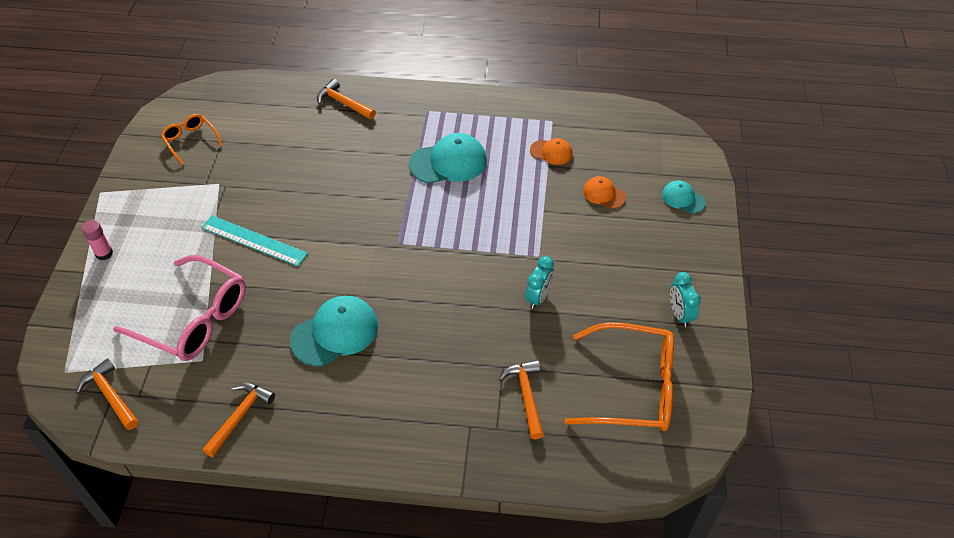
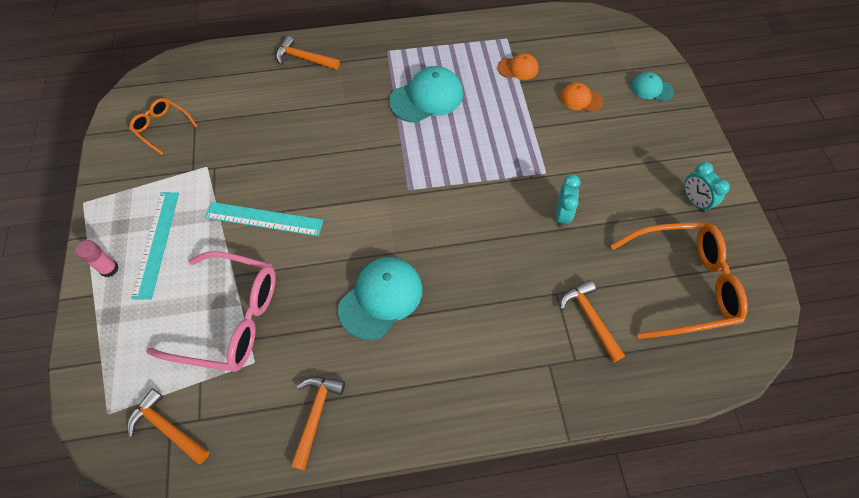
camera: 15 degrees left, 10 degrees up
none -> turquoise ruler [131,192,179,300]

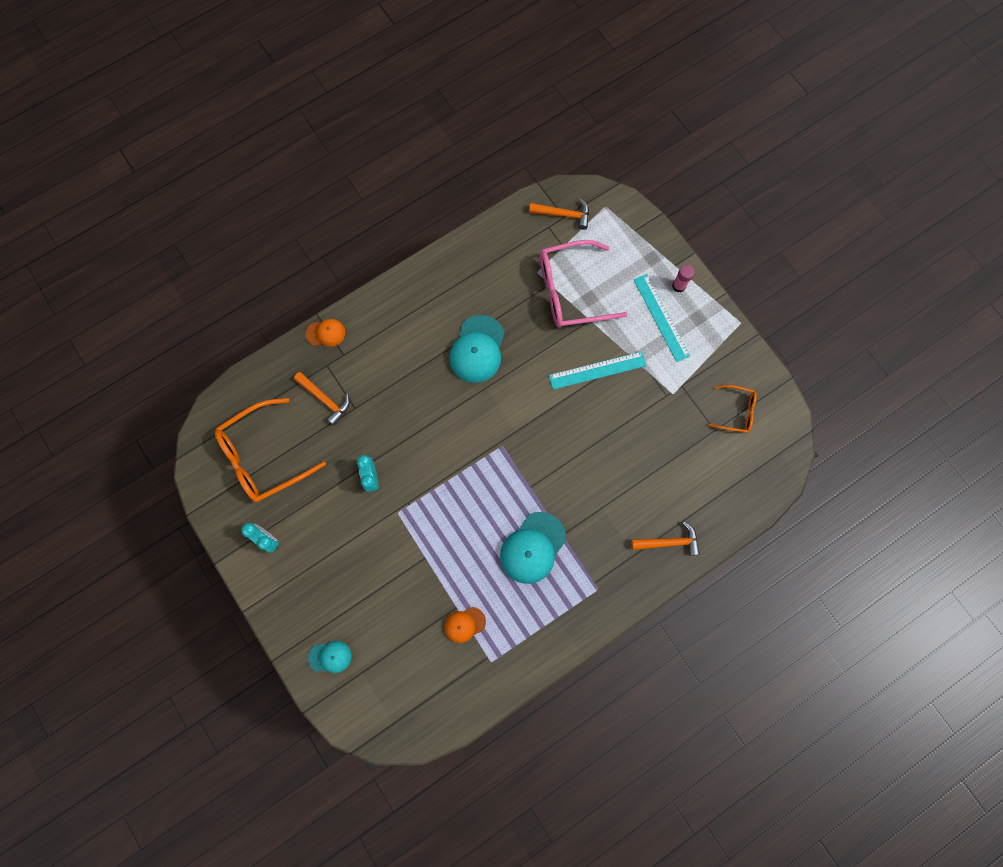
camera: 155 degrees right, 15 degrees up
orange hammer [290,377,345,470] -> none
orange cap [560,82,603,112] -> orange cap moved to [306,319,345,347]

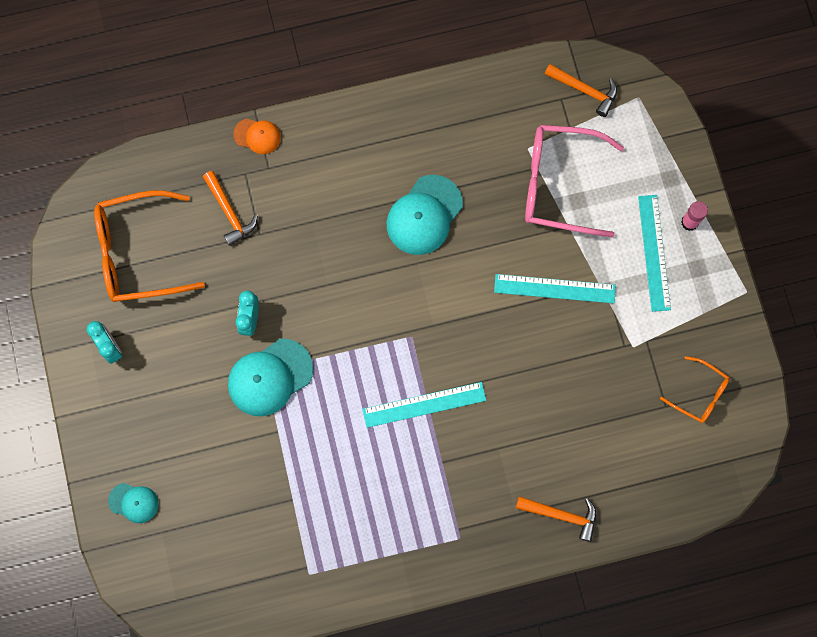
camera: 20 degrees right, 0 degrees up
orange cap [445,607,486,643] -> none
turquoise cap [500,512,566,584] -> turquoise cap moved to [228,339,313,416]
none -> turquoise ruler [362,382,486,428]

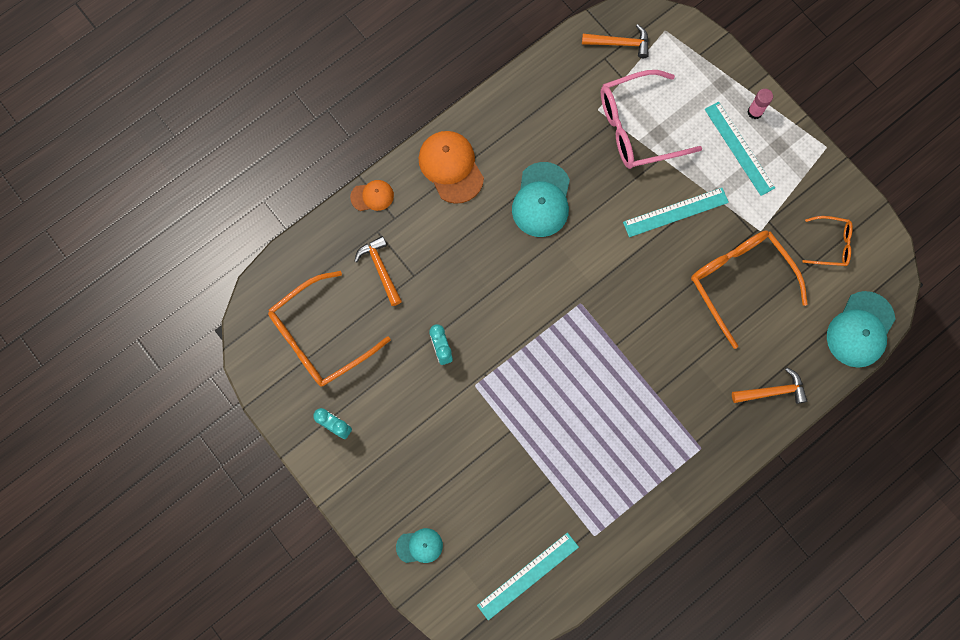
camera: 25 degrees left, 0 degrees up
orange hammer [203,171,258,246] -> orange hammer turned 150 degrees counterclockwise [355,236,402,306]
turquoise cap [228,339,313,416] -> turquoise cap moved to [827,291,896,368]
turquoise ruler [362,382,486,428] -> turquoise ruler moved to [477,533,579,620]
none -> orange cap [419,131,484,204]
none -> orange glasses [691,231,808,349]

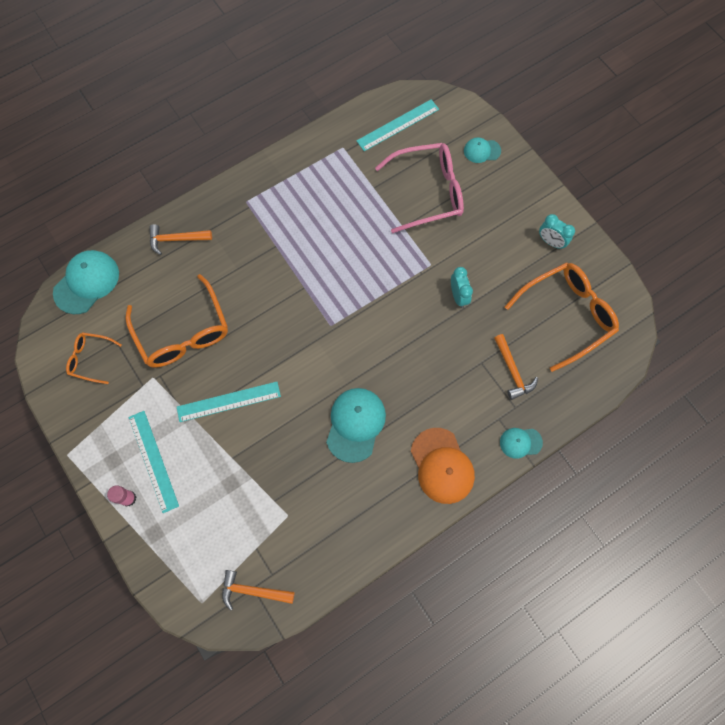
camera: 175 degrees left, 5 degrees down
orange cap [350,180,394,211] -> turquoise cap [500,428,543,459]
pink glasses [601,70,702,169] -> pink glasses moved to [375,143,464,234]

